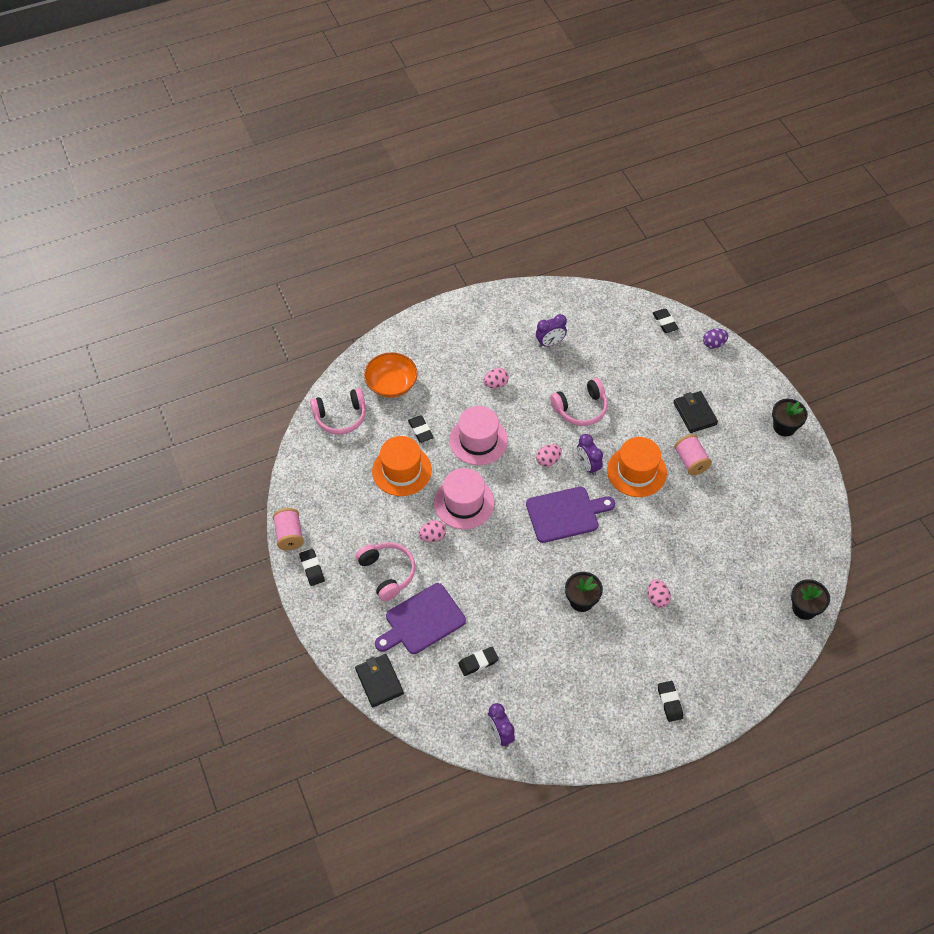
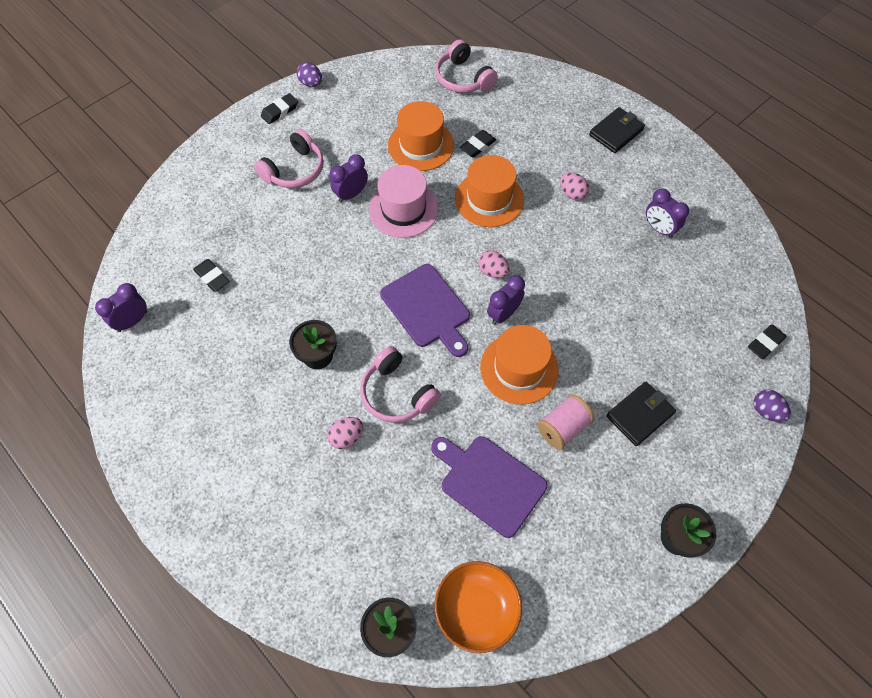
camera: 70 degrees right, 5 degrees up
pink spool [273,508,304,550] -> purple egg [297,62,322,87]
black wallet [355,654,404,707] -> black wallet moved to [589,107,645,153]
orange bowl [364,352,418,398] -> orange bowl moved to [435,561,522,653]
purple cutting board [375,583,466,654] -> purple cutting board moved to [431,436,548,538]
pink egg [419,520,446,542] -> purple clock [330,154,368,203]
pink hat [449,406,508,465] -> orange hat [455,155,524,227]
pink headphones [550,378,608,426] -> pink headphones moved to [360,346,441,423]
black eraser [658,681,683,722] -> none

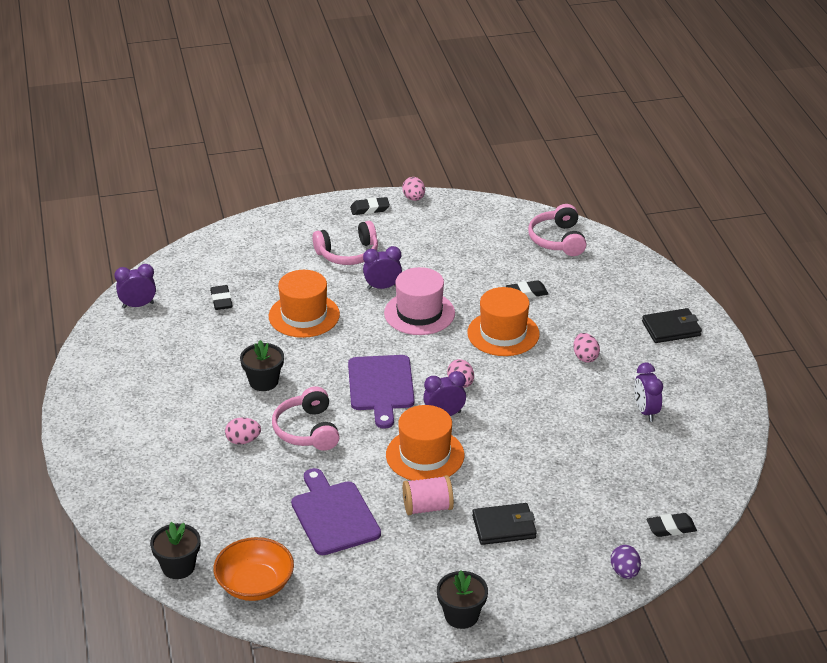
camera: 30 degrees right, 25 degrees down
purple egg [297,62,322,87] -> pink egg [402,177,425,201]
orange hat [388,101,454,171] -> orange hat moved to [269,270,340,338]

